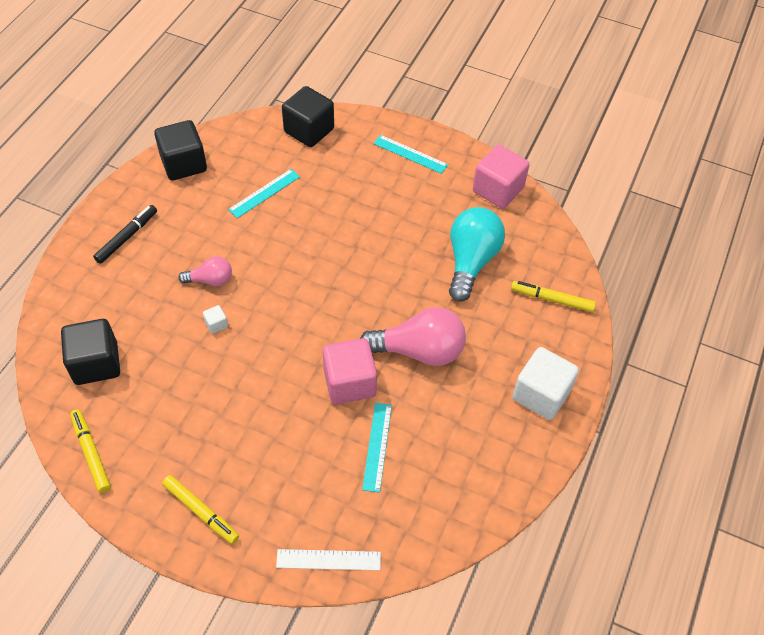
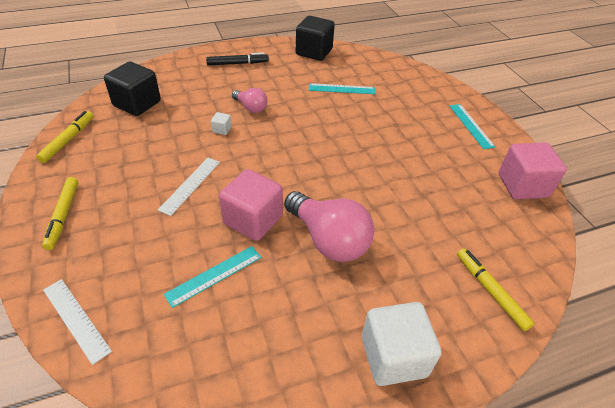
camera: 45 degrees right, 10 degrees down
black cube [282,86,334,147] -> none
turquoise light bulb [449,207,505,302] -> none
none -> white ruler [158,158,220,216]

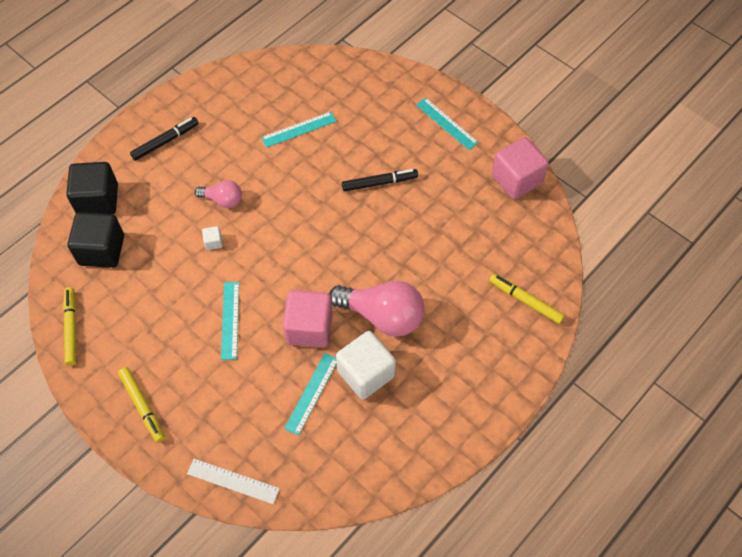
camera: 25 degrees left, 15 degrees up
white ruler [158,158,220,216] -> turquoise ruler [221,282,239,360]
black cube [296,16,335,61] -> black cube moved to [66,162,118,214]
white cube [362,302,442,386] -> white cube moved to [336,331,396,399]
none -> black marker [342,169,418,191]

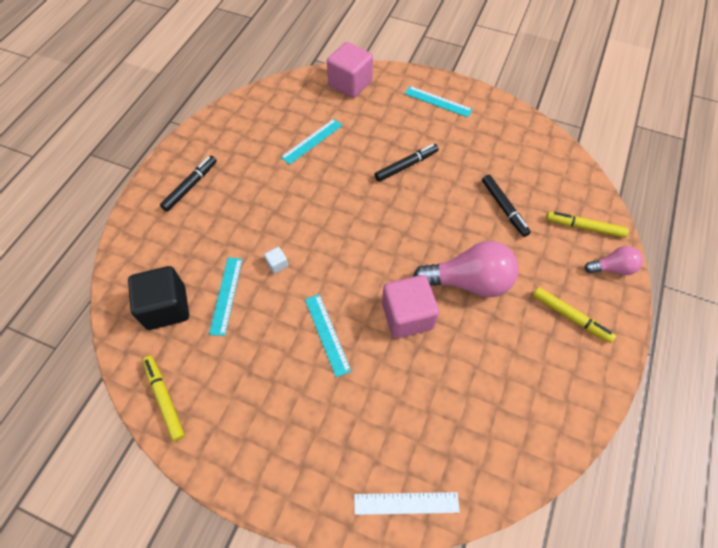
camera: 20 degrees left, 0 degrees up
black cube [66,162,118,214] -> none
yellow marker [118,367,165,442] -> yellow marker moved to [533,287,616,343]
pink light bulb [195,180,242,208] -> pink light bulb moved to [585,246,643,275]
turquoise ruler [284,353,337,436] -> turquoise ruler moved to [209,257,243,336]
white cube [336,331,396,399] -> none
pink cube [492,137,549,199] -> pink cube moved to [327,42,373,98]
none -> black marker [482,175,531,237]

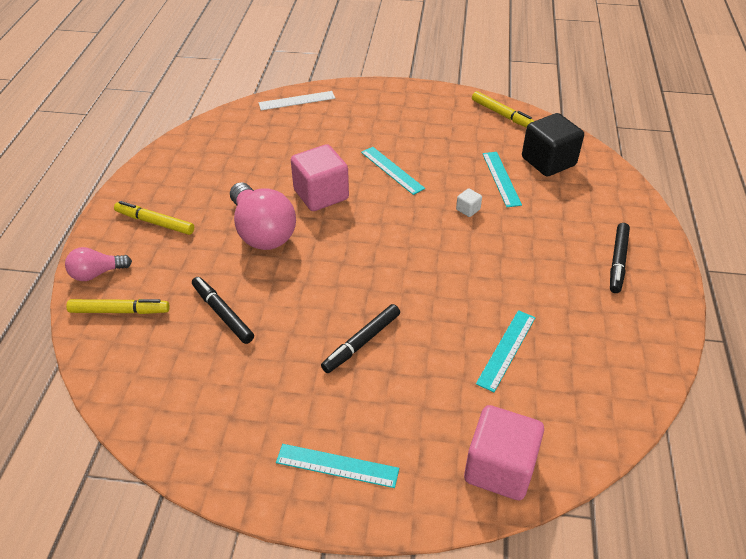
camera: 165 degrees right, 15 degrees down
pink light bulb [413,241,518,297] -> pink light bulb turned 105 degrees counterclockwise [230,182,296,250]

